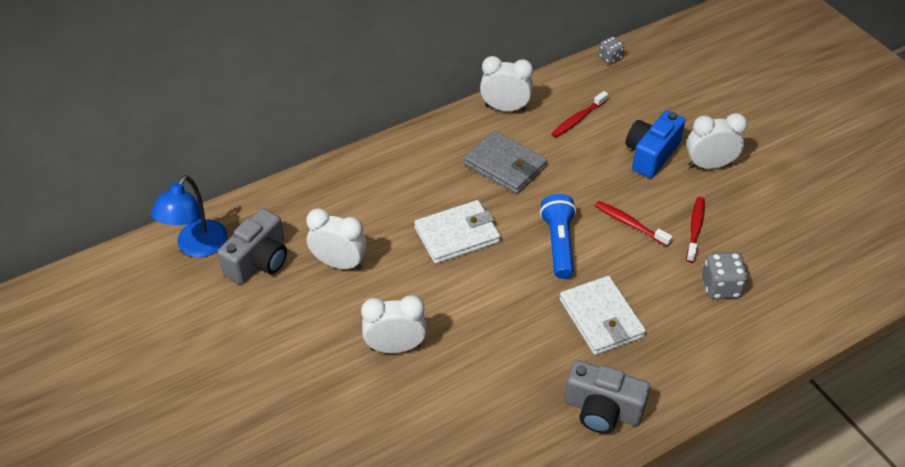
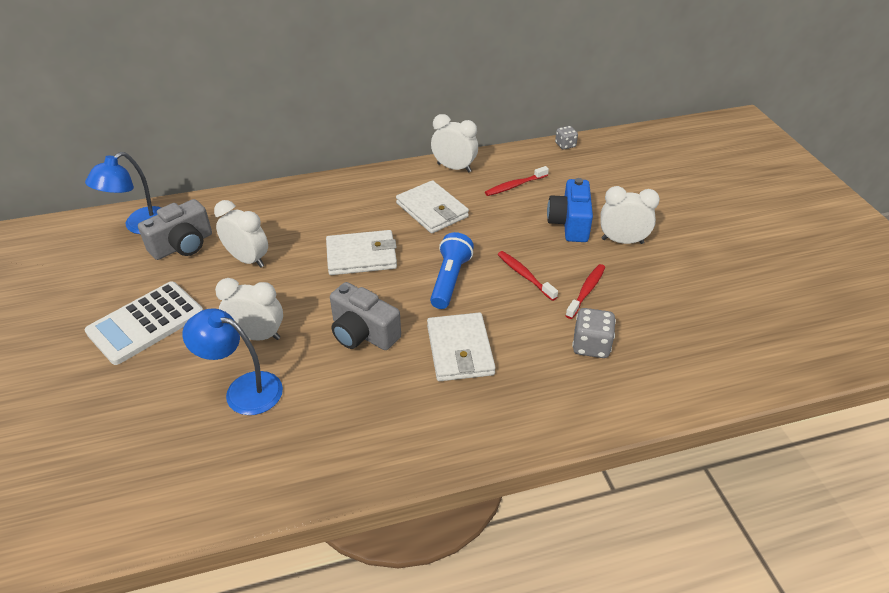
camera: 15 degrees right, 5 degrees down
grey wallet [464,131,547,194] -> white wallet [396,180,469,233]
grey camera [564,360,650,433] -> grey camera moved to [330,282,401,350]
blue camera [626,110,685,178] -> blue camera turned 45 degrees counterclockwise [547,178,593,242]
none -> white calculator [85,281,203,365]
none -> blue lamp [182,308,283,415]

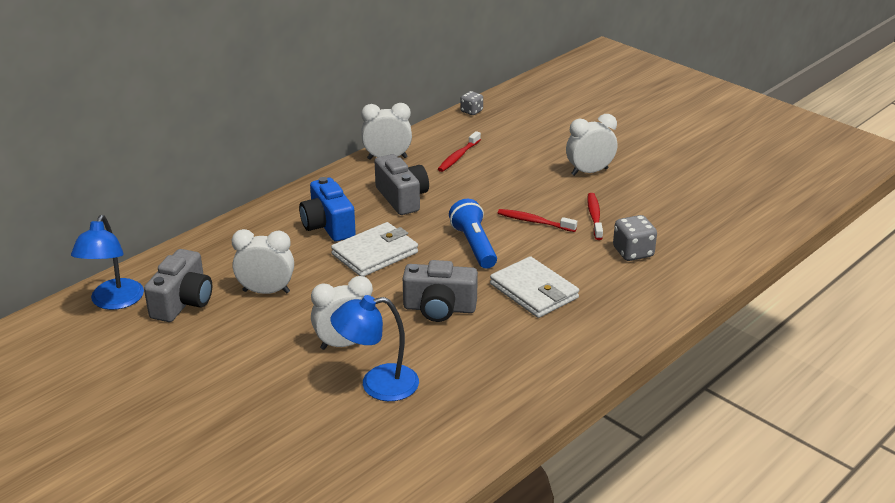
camera: 30 degrees left, 10 degrees down
white calculator [85,281,203,365] -> none
white wallet [396,180,469,233] -> grey camera [375,154,429,215]
blue camera [547,178,593,242] -> blue camera moved to [299,177,356,242]

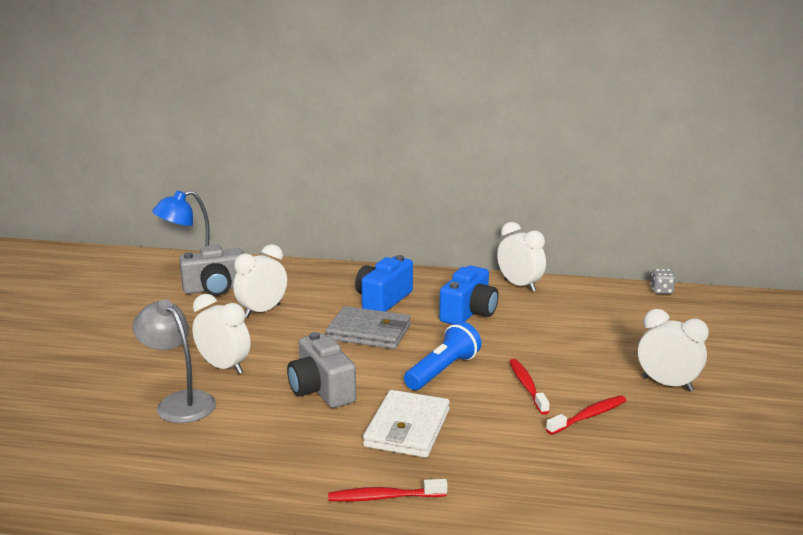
camera: 55 degrees right, 10 degrees down
white clock [232,229,294,294] -> white clock turned 105 degrees counterclockwise [233,244,287,318]
white wallet [331,222,418,276] -> grey wallet [326,306,411,349]
blue lamp [331,295,419,401] -> grey lamp [132,299,216,423]
grey camera [375,154,429,215] -> blue camera [439,266,498,325]
red toothbrush [438,131,481,172] -> red toothbrush moved to [328,479,448,502]
grey dice [613,215,657,261] -> none

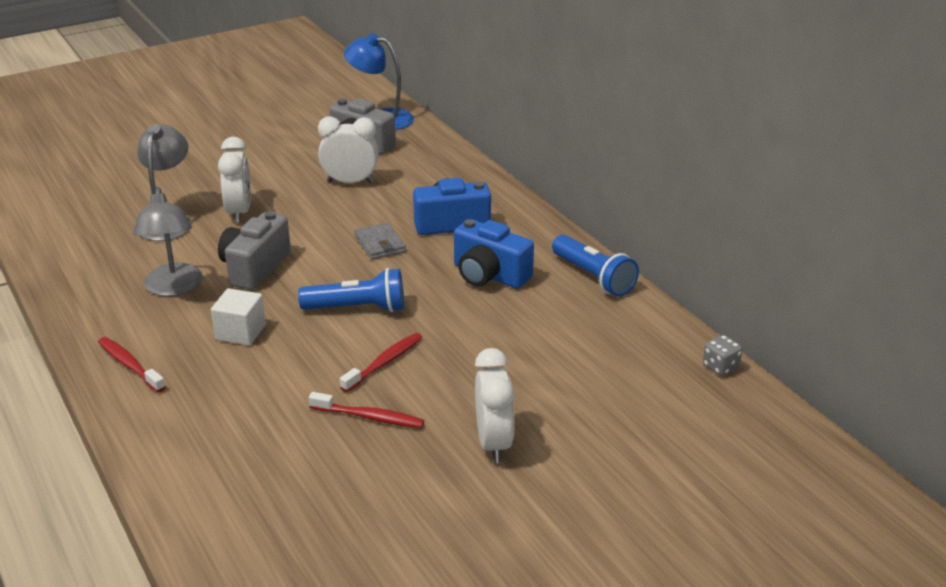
camera: 50 degrees right, 10 degrees up
grey wallet [326,306,411,349] -> grey wallet [355,222,406,260], size x0.62
white wallet [363,390,450,458] -> white cube [211,288,266,346]
blue camera [439,266,498,325] -> blue camera turned 45 degrees clockwise [454,219,534,289]
white clock [497,222,546,292] -> blue flashlight [552,235,639,297]
none -> grey lamp [133,187,203,296]

